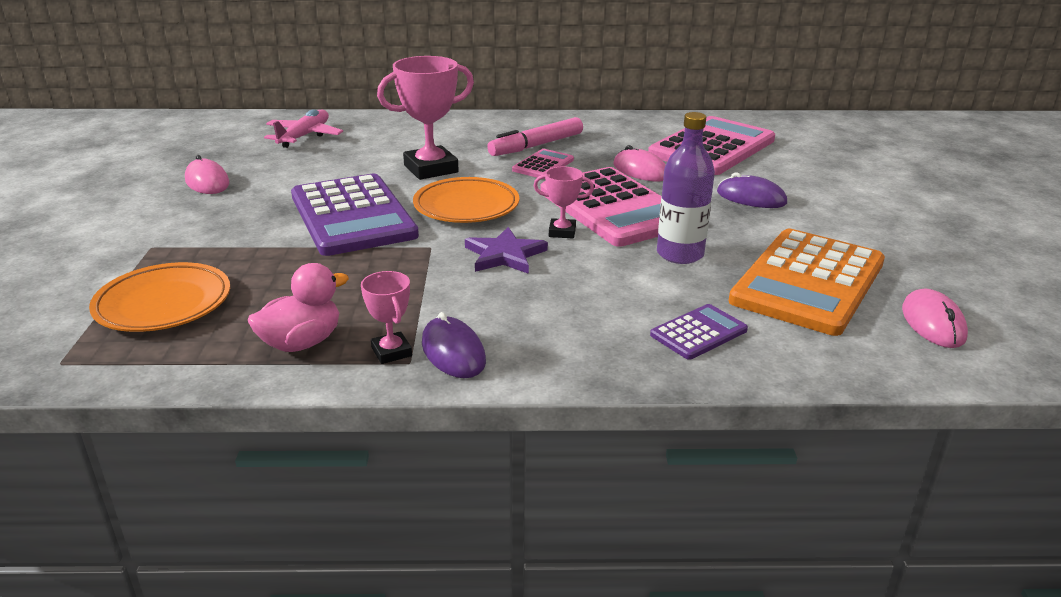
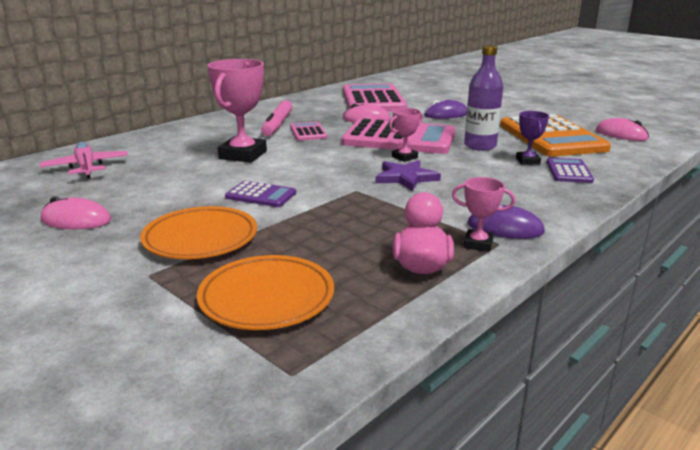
camera: 45 degrees left, 5 degrees down
purple calculator [291,174,419,256] -> purple calculator [225,181,296,207], size x0.46
orange plate [413,177,519,223] -> orange plate moved to [140,206,257,259]
none -> purple trophy [516,111,549,165]

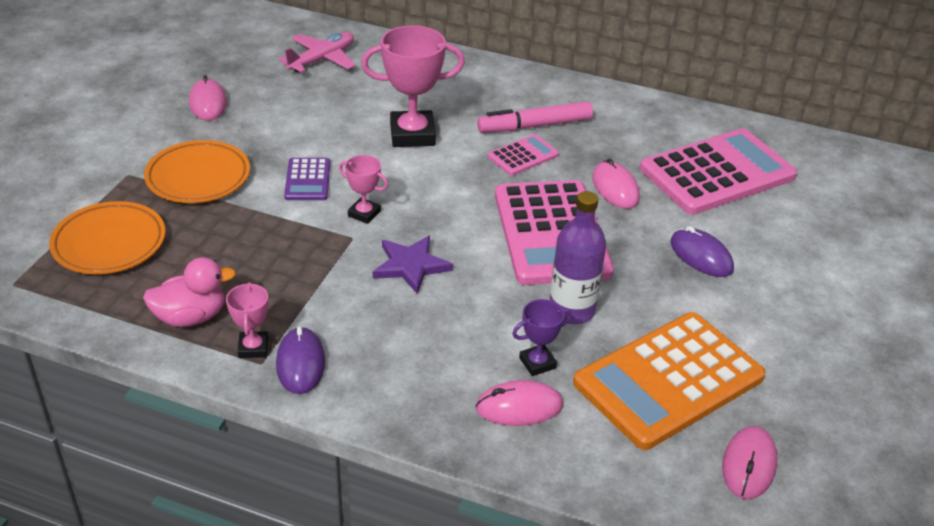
camera: 65 degrees right, 15 degrees up
pink trophy [389,108,423,162] -> pink trophy moved to [339,155,388,224]
purple calculator [547,158,594,183] -> pink mouse [476,380,563,426]

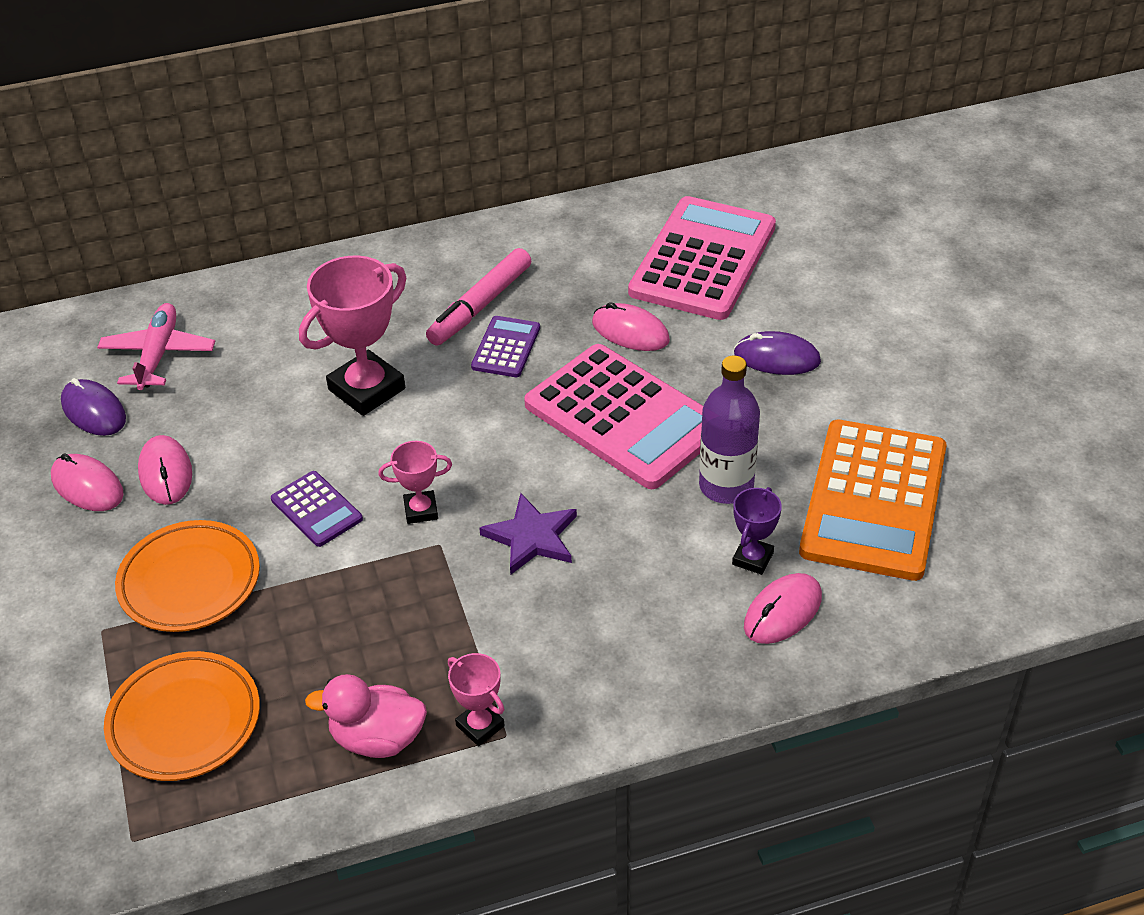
camera: 35 degrees left, 5 degrees up
pink duck [143,257,236,327] -> pink duck turned 120 degrees counterclockwise [305,674,427,758]
purple mouse [276,326,325,394] -> purple mouse moved to [61,378,126,436]
pink calculator [488,134,559,176] -> purple calculator [471,316,540,377]
pink mouse [722,426,777,499] -> pink mouse moved to [138,435,192,505]

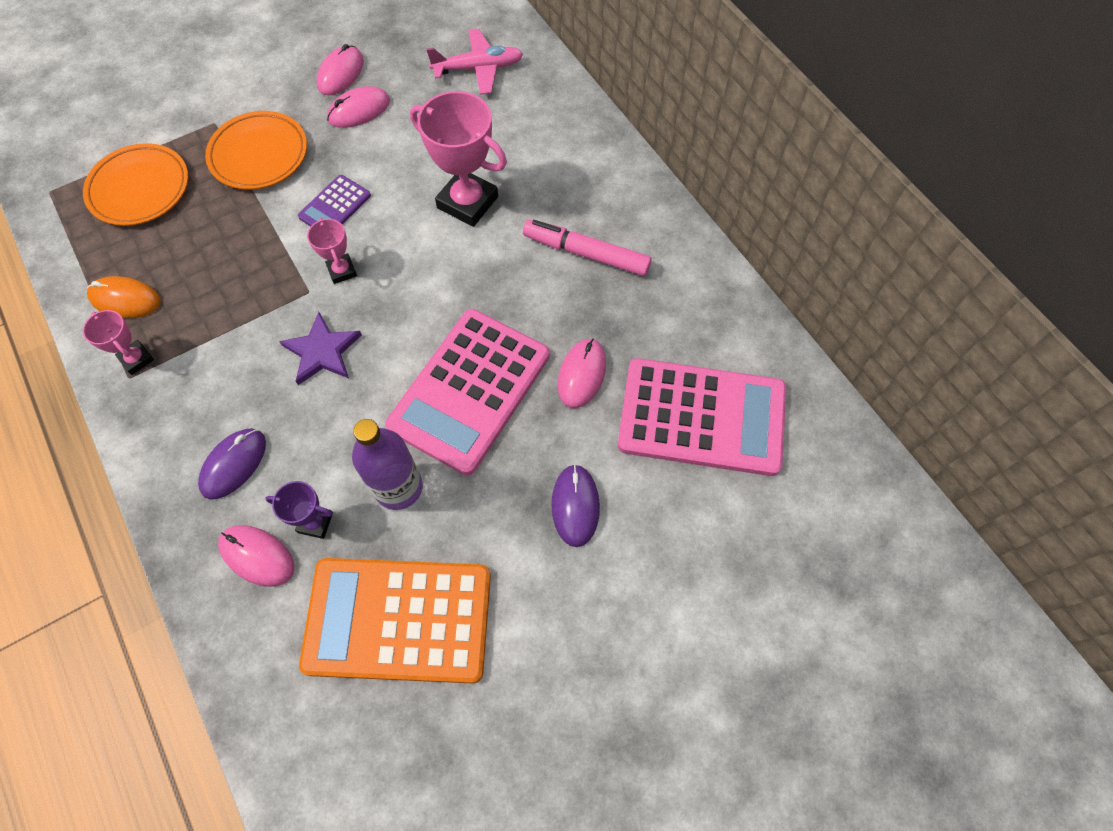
camera: 75 degrees right, 20 degrees up
purple mouse [61,378,126,436] -> purple mouse moved to [198,429,266,500]
pink duck [305,674,427,758] -> orange mouse [87,276,161,318]
pink trophy [448,653,505,746] -> pink trophy turned 75 degrees counterclockwise [83,310,154,375]
purple calculator [471,316,540,377] -> none

